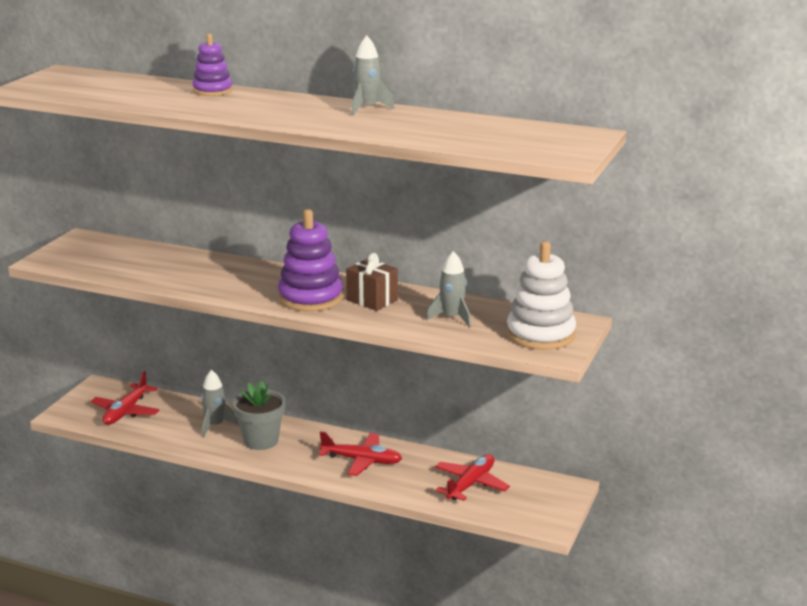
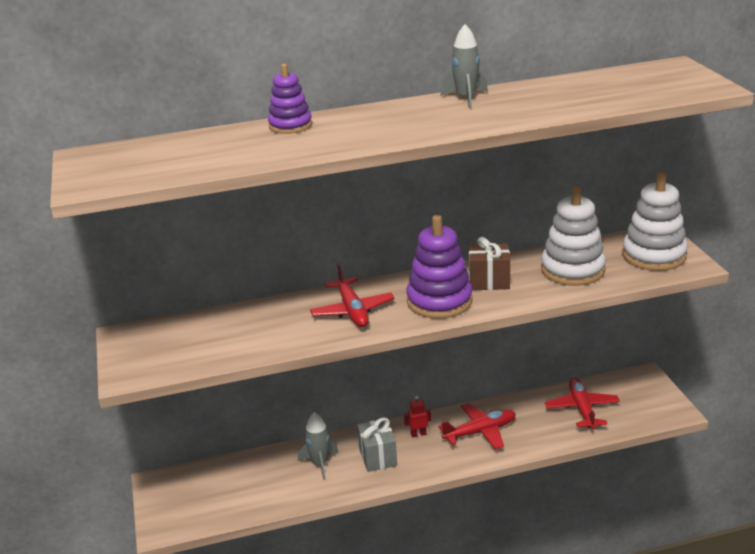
camera: 35 degrees left, 5 degrees up
red plane [91,371,159,425] -> red plane moved to [310,264,394,327]
grey flower pot [233,380,285,450] -> grey gift [357,417,397,472]
grey rocket [426,251,471,327] -> white stacking toy [541,185,606,286]
none -> red robot [404,396,431,437]

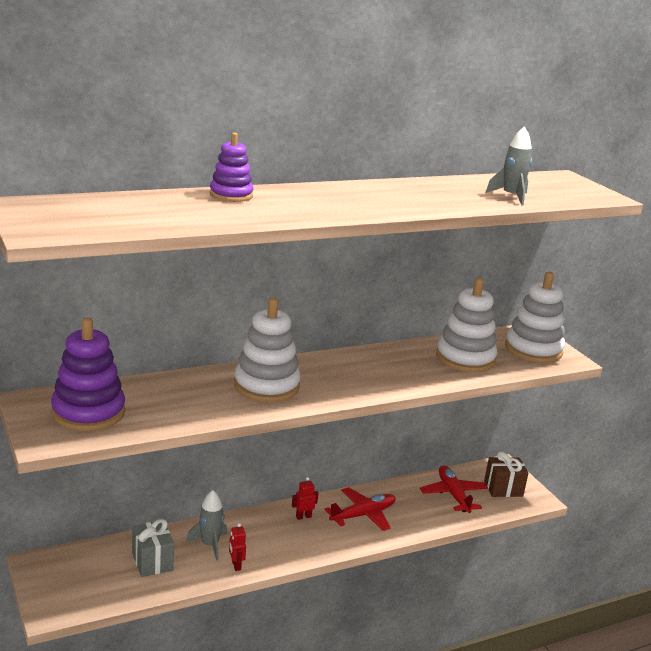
camera: 15 degrees left, 5 degrees down
red plane [310,264,394,327] -> white stacking toy [234,298,301,402]
grey gift [357,417,397,472] -> grey gift moved to [132,519,174,577]
purple stacking toy [406,215,472,319] -> purple stacking toy moved to [51,317,125,431]
grey rocket [440,24,488,108] -> grey rocket moved to [486,126,532,206]
brown gift [469,237,510,290] -> brown gift moved to [484,452,528,497]
none -> red robot [229,523,246,571]

